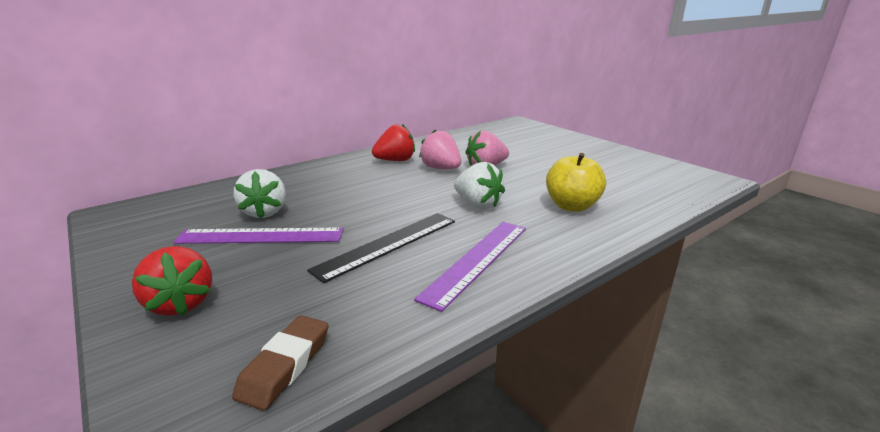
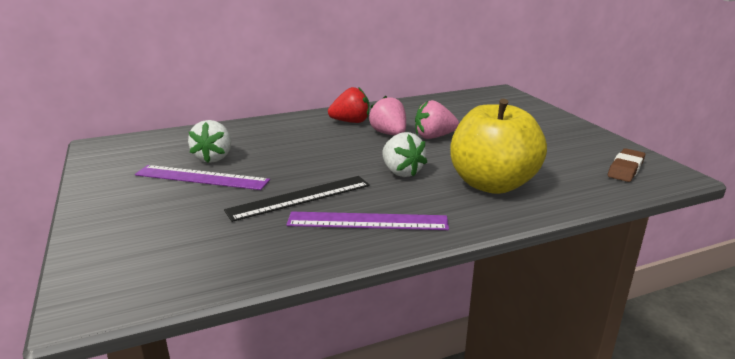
camera: 15 degrees right, 0 degrees up
red strawberry [132,246,212,316] -> none
brown eraser [232,315,328,411] -> brown eraser moved to [608,148,645,182]
purple ruler [414,222,526,312] -> purple ruler turned 45 degrees clockwise [286,212,449,230]
yellow apple [546,153,606,212] -> yellow apple [451,99,547,194], size x1.61

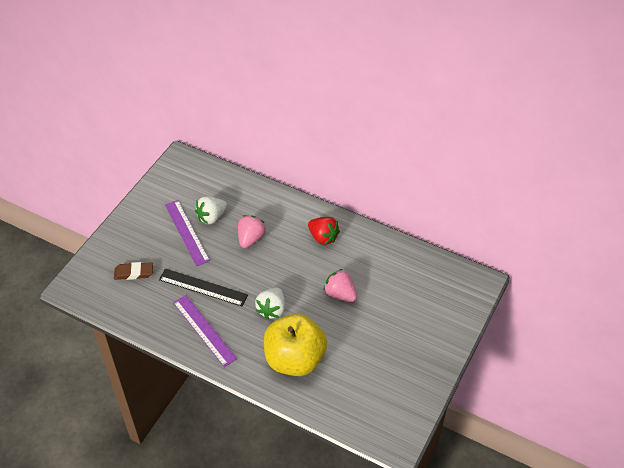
camera: 50 degrees right, 25 degrees up
pink strawberry [369,96,406,135] -> pink strawberry moved to [238,215,266,248]
brown eraser [608,148,645,182] -> brown eraser moved to [114,262,153,280]

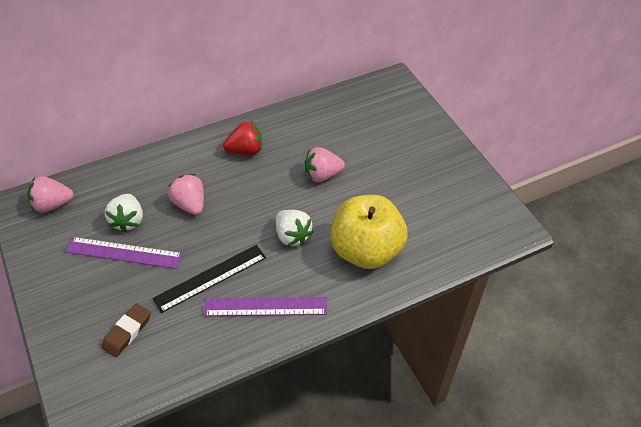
camera: 55 degrees left, 0 degrees up
none -> pink strawberry [28,176,74,213]

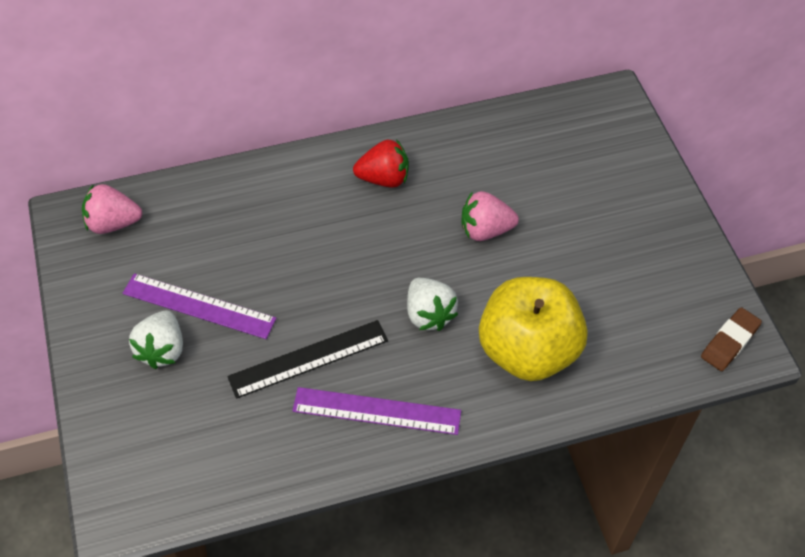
camera: 10 degrees right, 5 degrees up
brown eraser [102,304,151,357] -> brown eraser moved to [701,307,762,371]
white strawberry [105,194,143,233] -> white strawberry moved to [129,311,183,369]
pink strawberry [168,174,204,215] -> none

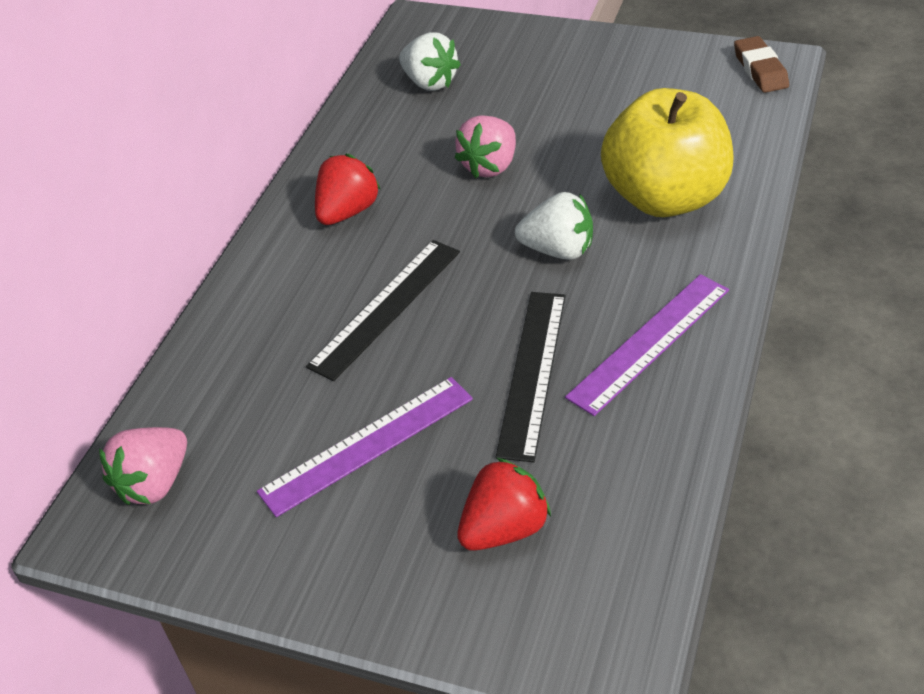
camera: 50 degrees left, 10 degrees down
white strawberry [129,311,183,369] -> white strawberry moved to [399,32,461,91]
none -> black ruler [306,240,460,381]
none -> red strawberry [457,457,551,551]

